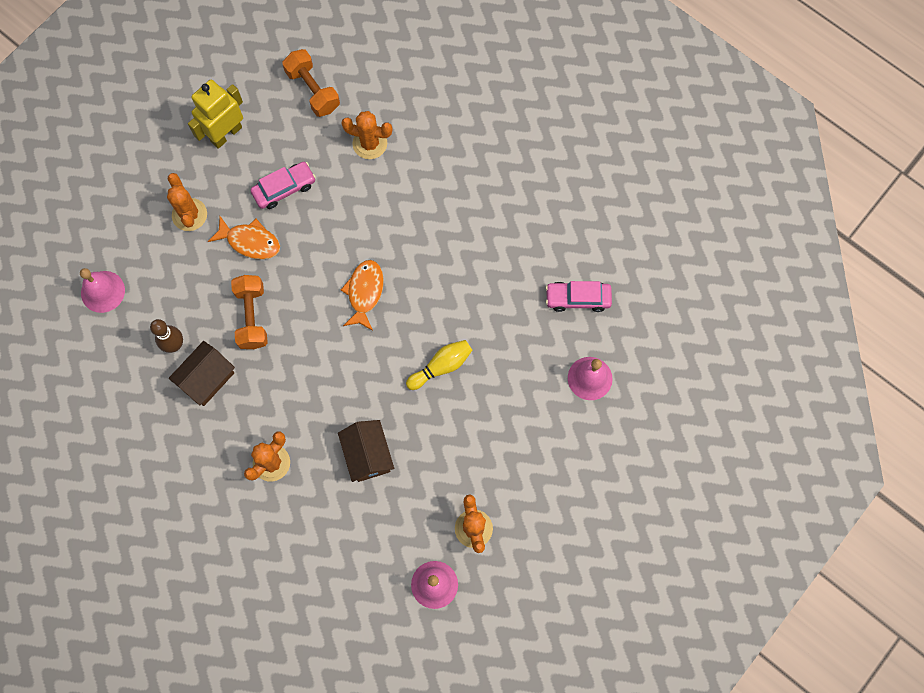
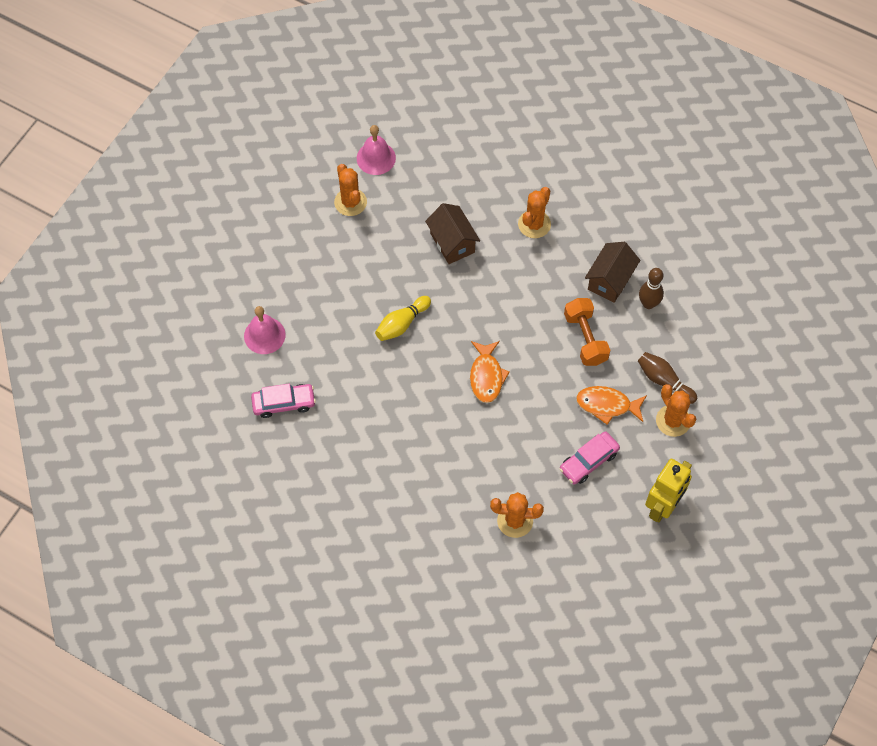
camera: 170 degrees right, 10 degrees down
pink bell [80,268,125,313] -> none
orange dumbbell [282,49,340,117] -> none
none -> brown bowling pin [638,352,697,404]

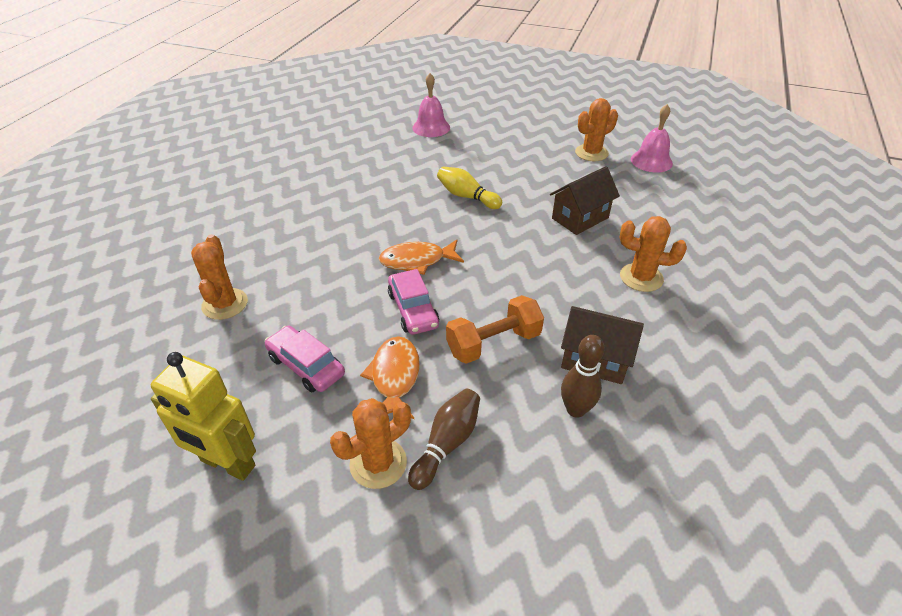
camera: 80 degrees right, 20 degrees down
pink car [251,384,316,418] -> pink car moved to [388,269,439,335]

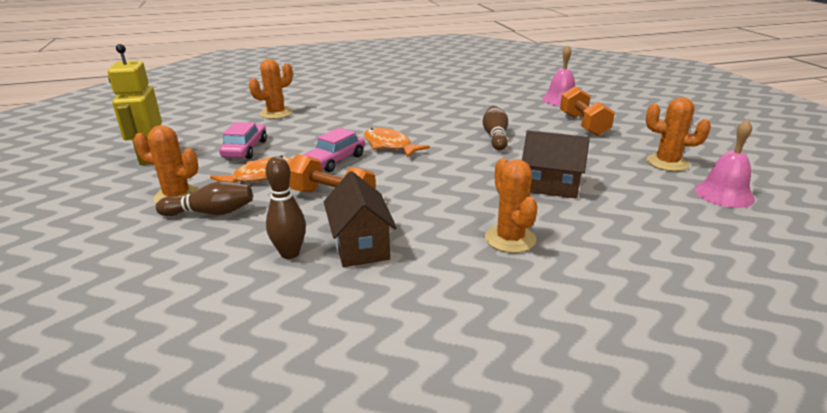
camera: 55 degrees right, 15 degrees down
yellow bowling pin [437,167,502,209] -> brown bowling pin [483,106,508,151]
none -> orange dumbbell [560,86,615,136]

